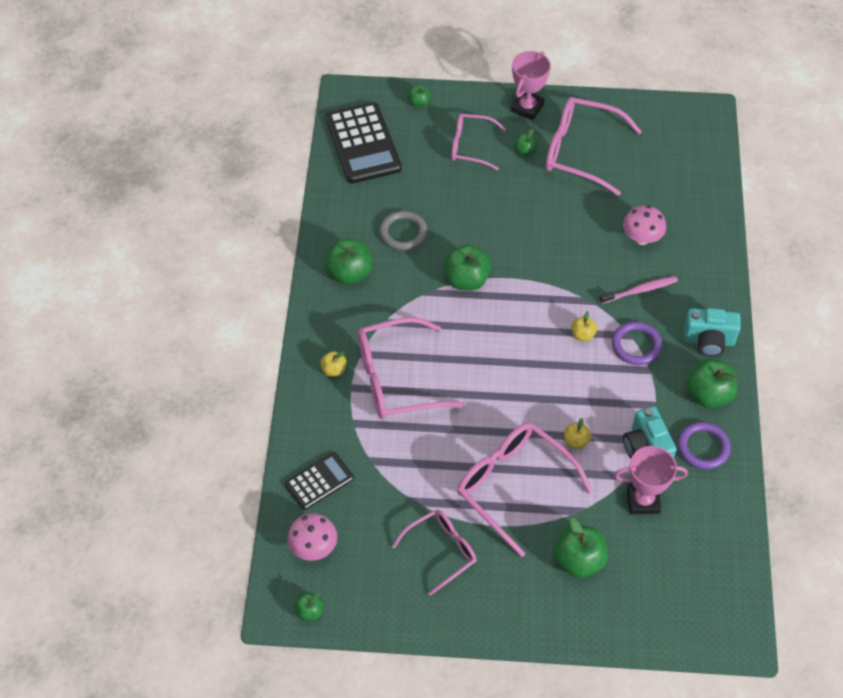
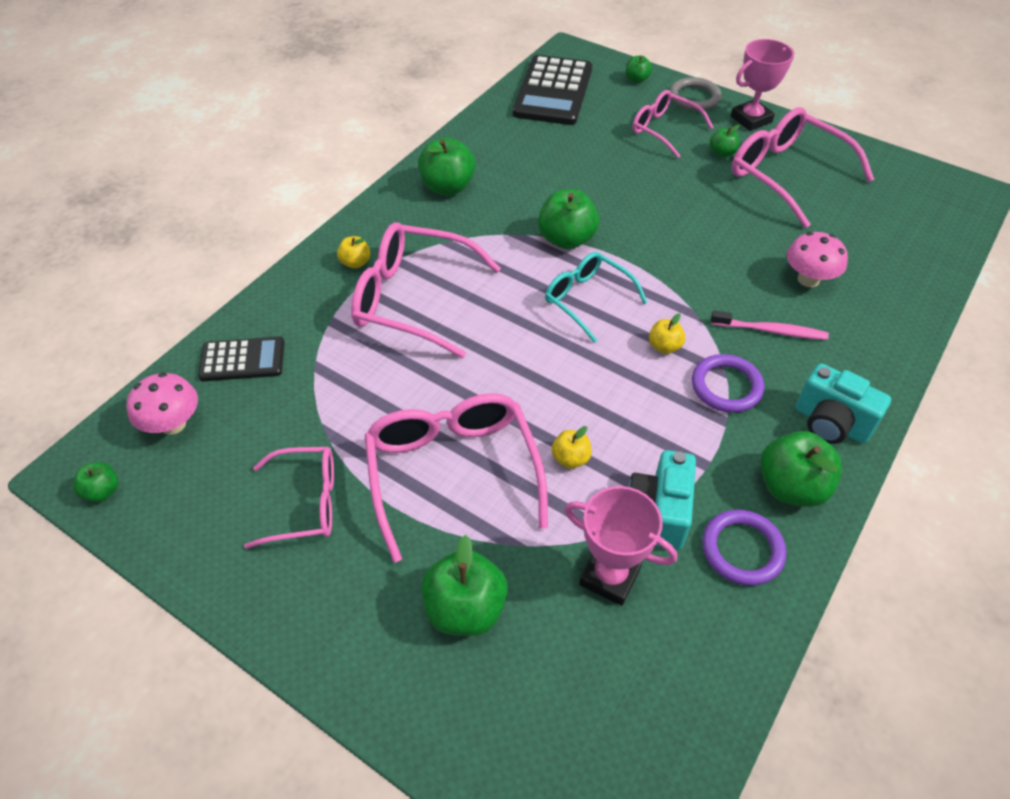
camera: 30 degrees right, 5 degrees down
grey ring [380,211,427,250] -> grey ring moved to [669,77,721,111]
none -> turquoise glasses [545,252,648,343]

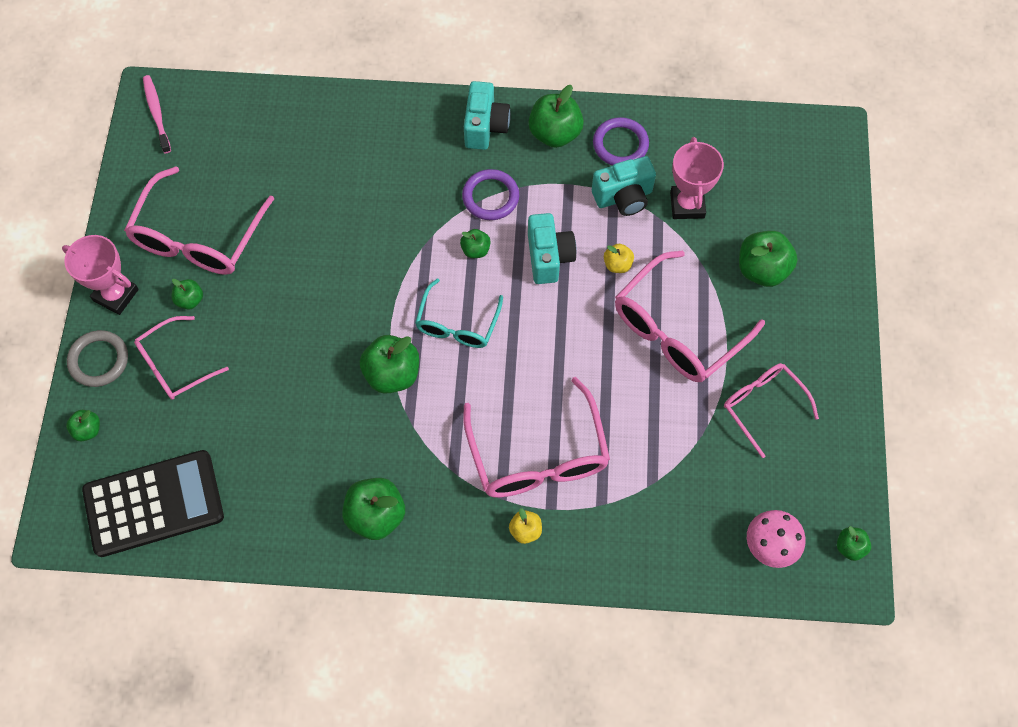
camera: 120 degrees left, 15 degrees up
black calculator [198,336,285,381] -> none
pink glasses [632,90,714,158] -> pink glasses turned 45 degrees clockwise [134,316,229,400]
yellow apple [649,313,685,354] -> green apple [460,229,491,258]
pink toothbrush [711,311,829,340] -> pink toothbrush moved to [143,75,171,153]
pink mushroom [787,232,848,287] -> none
none -> turquoise camera [528,213,577,284]

